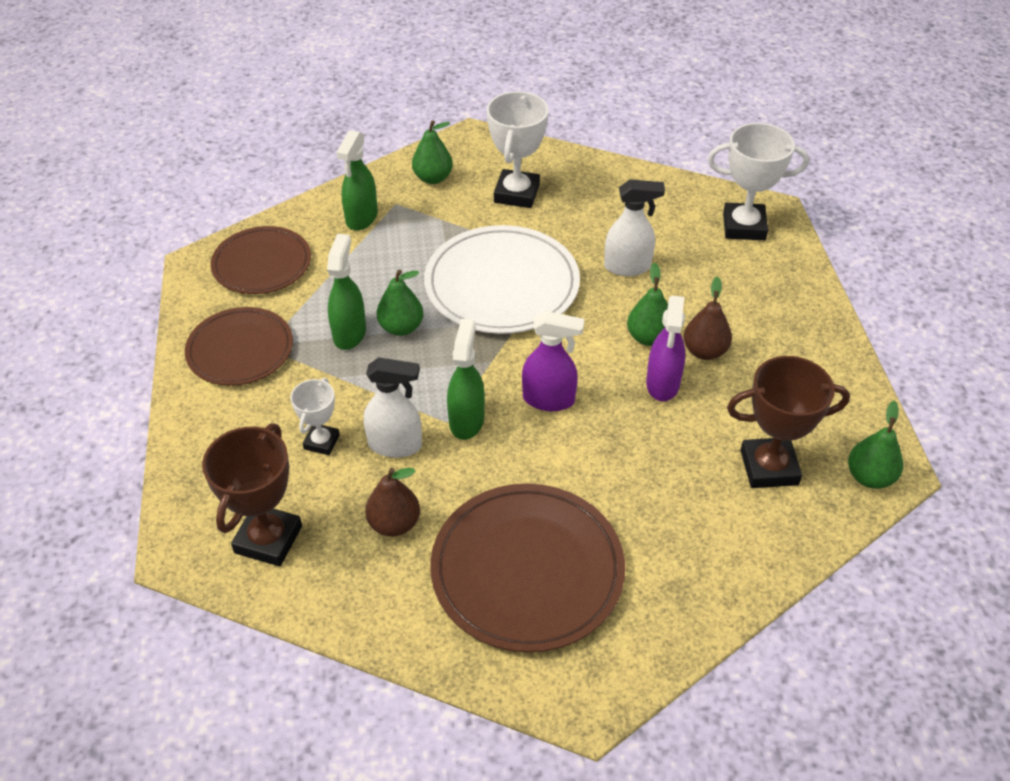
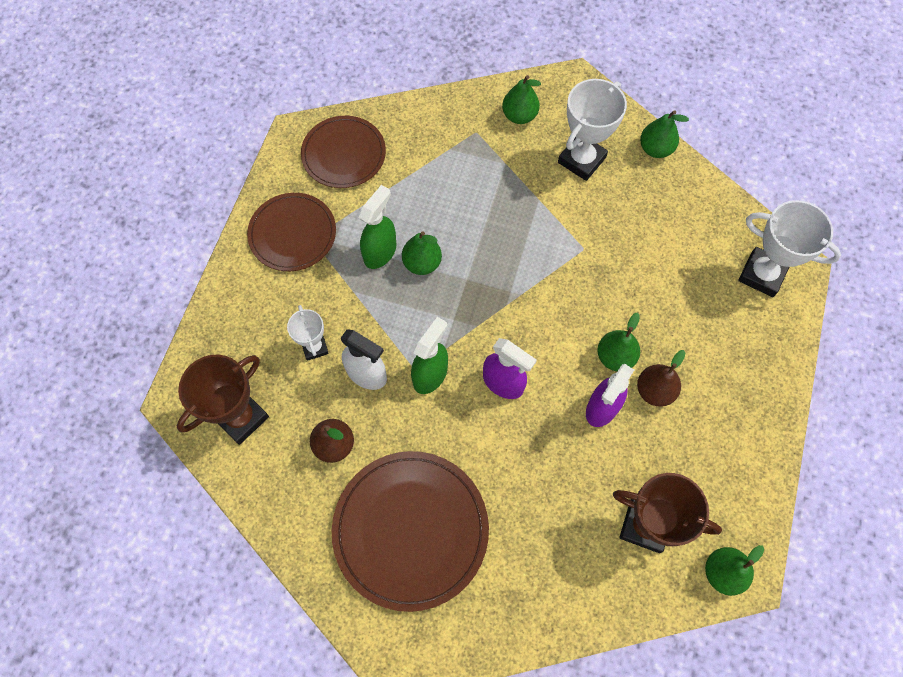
camera: 25 degrees right, 20 degrees up
white trophy [290,378,340,455] -> white trophy turned 60 degrees counterclockwise [287,305,329,361]
green spray bottle [336,130,378,231] -> none
white plate [424,225,580,334] -> none
white spray bottle [604,179,665,276] -> none
none -> green pear [640,110,689,158]

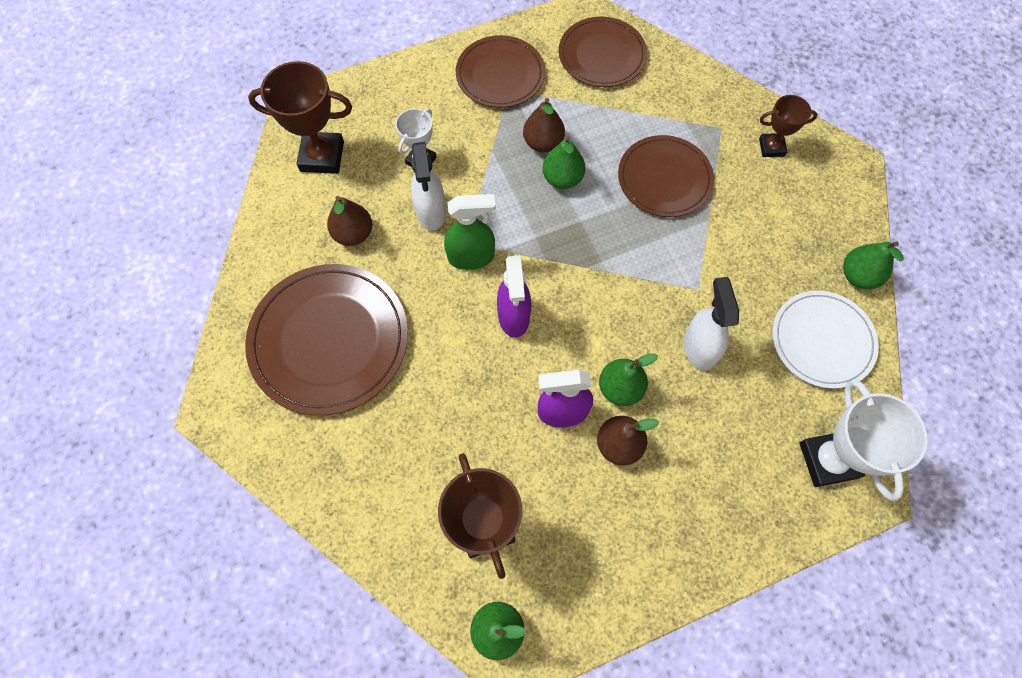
camera: 50 degrees right, 0 degrees up
green spray bottle [359,185,396,269] -> brown pear [523,98,565,153]
green pear [502,75,541,124] -> brown trophy [759,95,818,157]
white trophy [558,79,627,181] -> none
none -> brown plate [618,135,714,217]
none -> white spray bottle [684,277,739,371]
none -> white plate [772,291,879,389]

